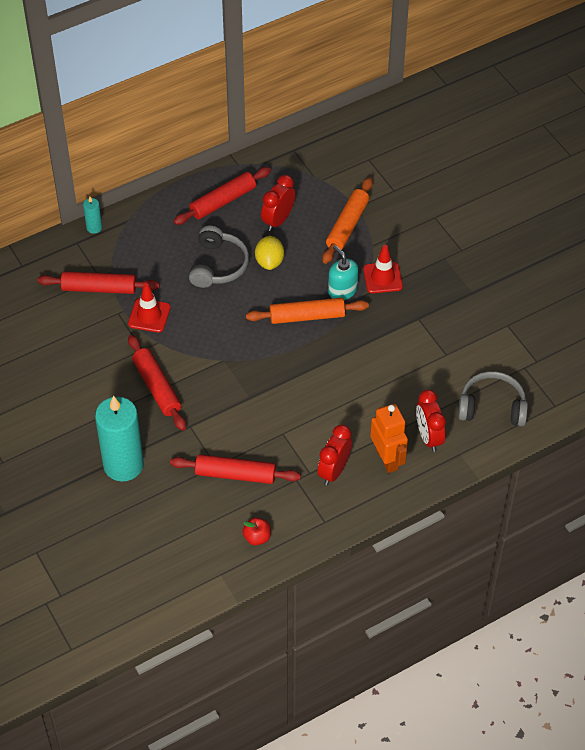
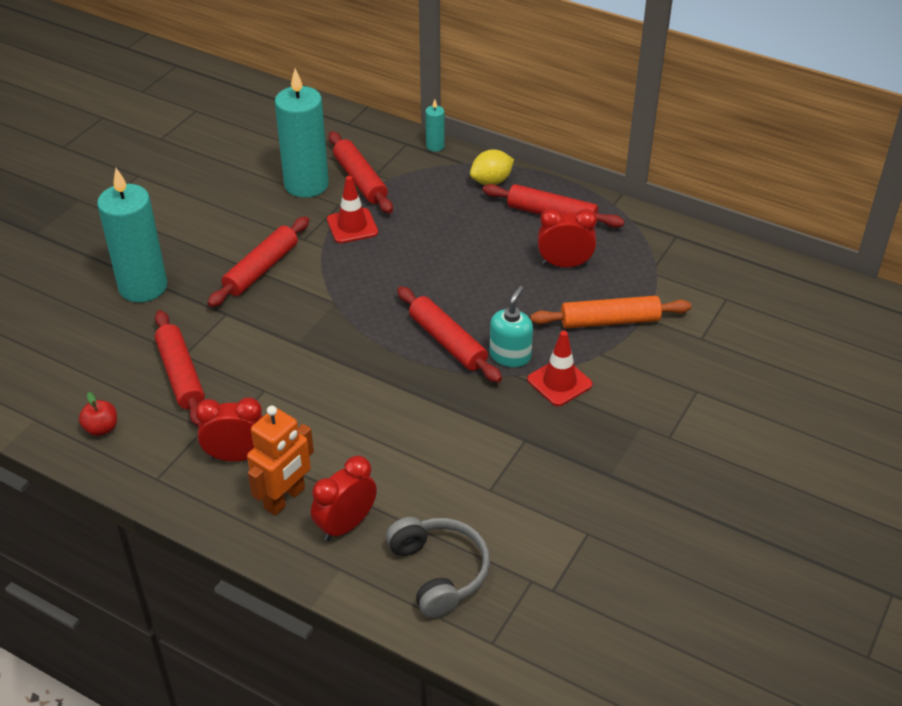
camera: 60 degrees right, 10 degrees down
grey headphones [189,225,249,288] -> none
orange rolling pin [246,298,369,324] -> red rolling pin [397,286,502,383]
yellow lemon [255,236,284,270] -> yellow lemon moved to [470,149,514,185]
none -> turquoise candle [275,69,329,198]

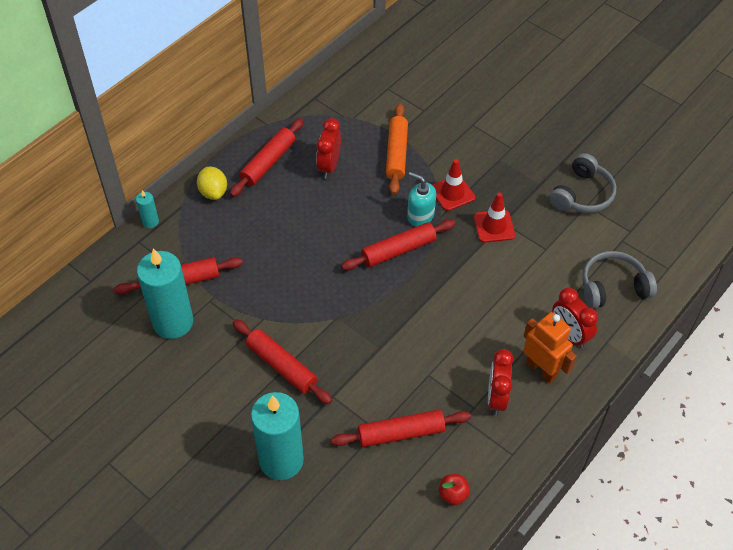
camera: 80 degrees left, 10 degrees up
red traffic cone [327,176,378,243] -> red traffic cone moved to [474,193,515,243]
none -> grey headphones [549,153,617,213]

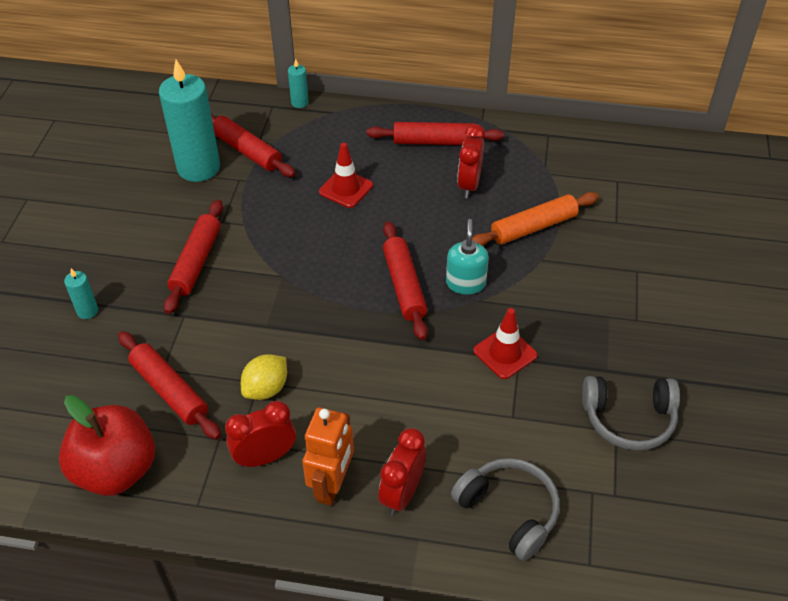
camera: 60 degrees right, 5 degrees down
yellow lemon [197,167,227,200] -> yellow lemon moved to [241,354,287,400]
turquoise candle [251,392,304,480] -> turquoise candle [64,268,98,319], size x0.43
red clock [316,118,341,179] -> red clock turned 60 degrees counterclockwise [457,124,485,198]
red rolling pin [341,219,455,270] -> red rolling pin turned 45 degrees clockwise [383,221,428,340]
red traffic cone [432,159,475,211] -> red traffic cone moved to [319,143,373,208]
red apple [439,474,470,505] -> red apple [59,395,155,496], size x2.36

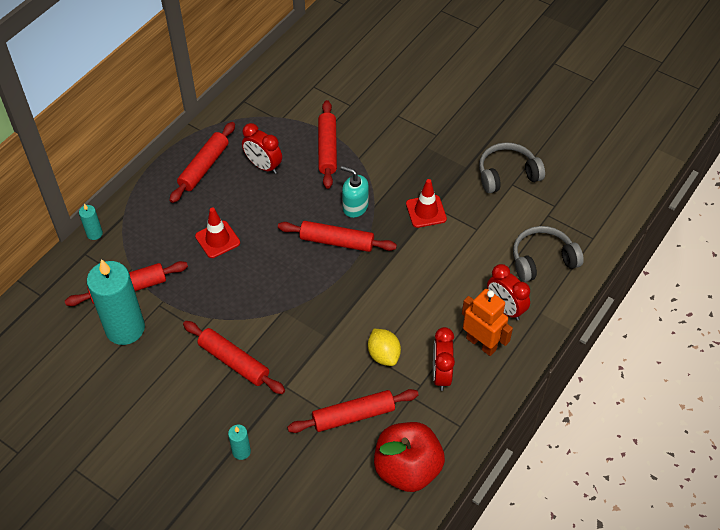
camera: 65 degrees left, 5 degrees up
orange rolling pin [472,192,599,246] -> red rolling pin [318,100,337,189]
grey headphones [582,376,680,451] -> grey headphones turned 135 degrees counterclockwise [479,142,545,193]

